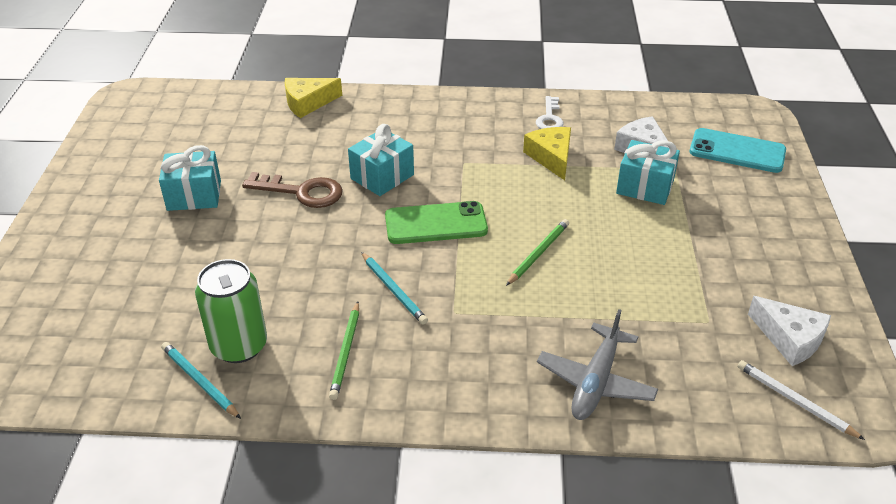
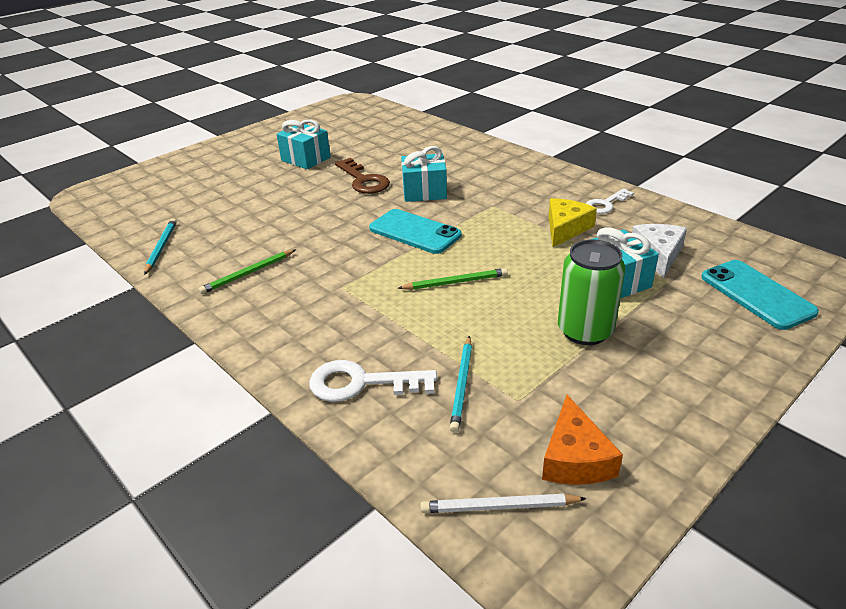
camera: 45 degrees right, 5 degrees down
green can [195,259,267,363] -> green can moved to [558,239,625,345]
yellow cheese [285,78,342,118] -> none
turquoise pencil [361,252,428,325] -> turquoise pencil moved to [450,336,472,433]
green phone [385,201,488,244] -> turquoise phone [369,209,461,254]
grey plane [537,309,658,420] -> white key [309,360,437,402]
white pencil [738,360,865,440] -> white pencil turned 90 degrees counterclockwise [420,494,587,513]
white cheese [748,296,831,366] -> orange cheese [542,395,623,485]

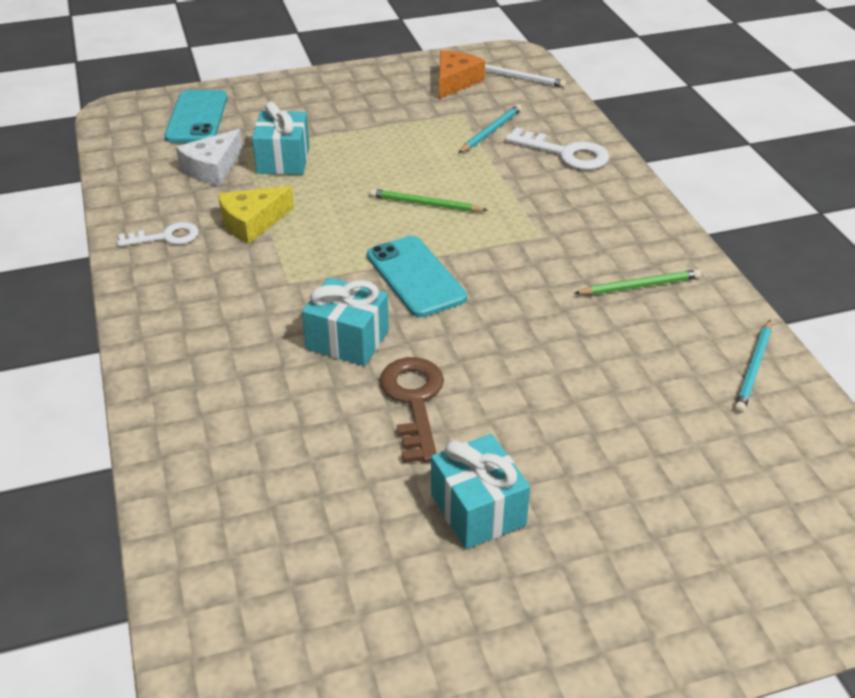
camera: 155 degrees left, 5 degrees up
green can [558,239,625,345] -> none

